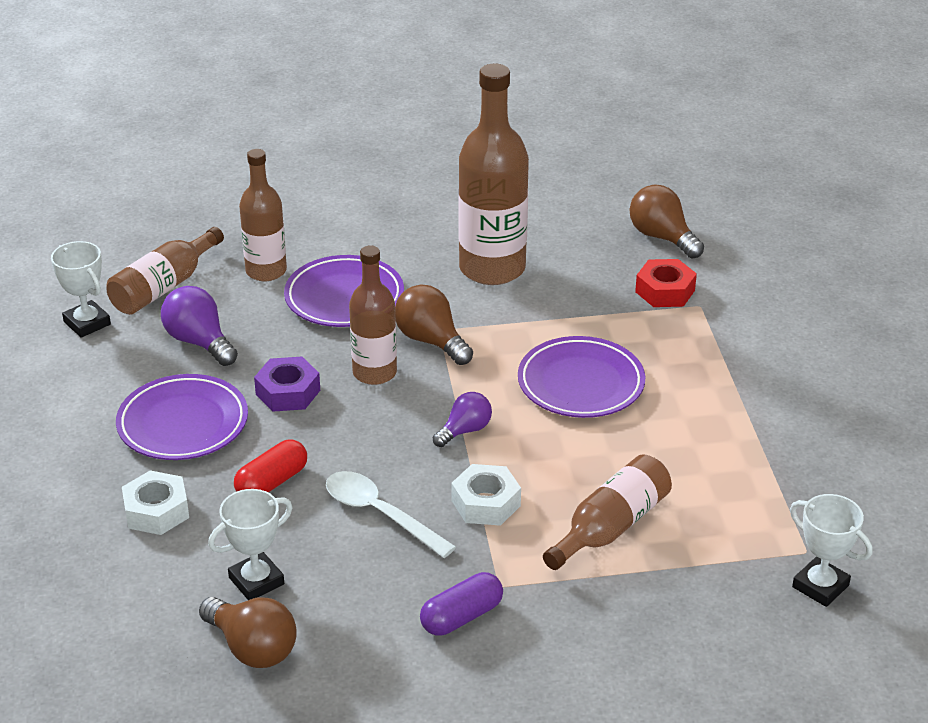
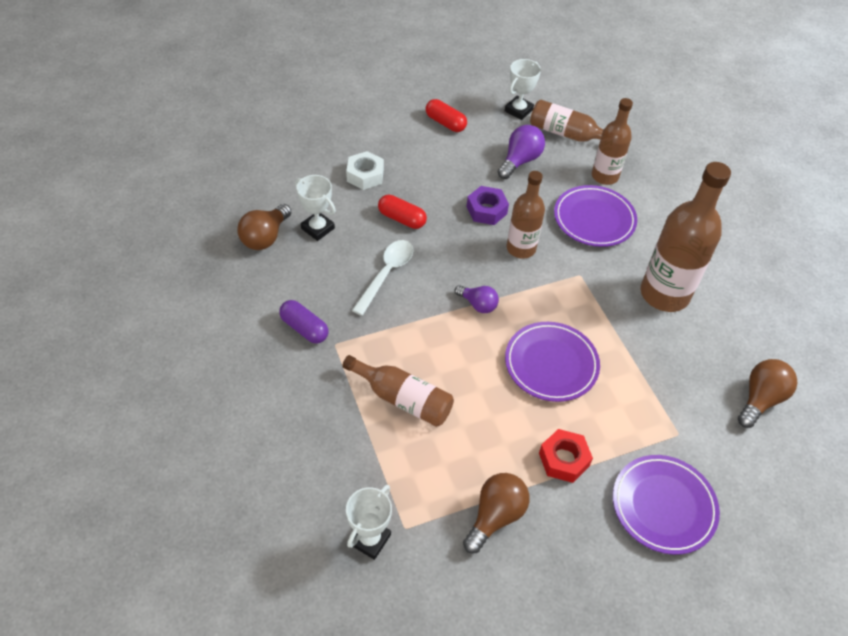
camera: 75 degrees right, 15 degrees up
purple plate [116,374,248,460] -> purple plate moved to [613,455,720,555]
brown light bulb [395,285,473,365] -> brown light bulb moved to [463,473,530,553]
white nut [451,464,521,526] -> none
red nut [635,259,697,307] -> red nut moved to [539,429,593,483]
none -> red capsule [425,99,467,132]

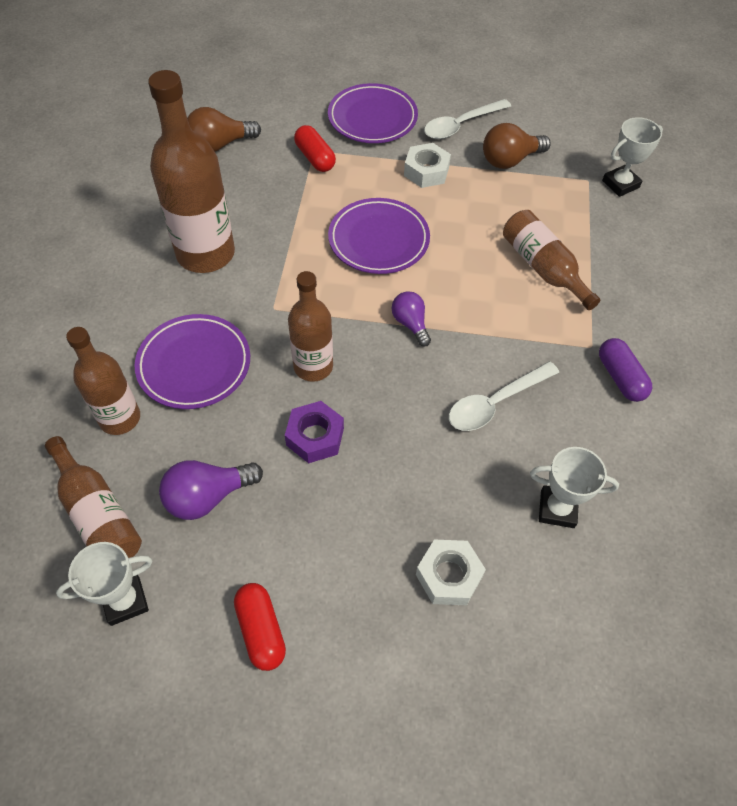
camera: 150 degrees left, 5 degrees up
brown light bulb [237,204,291,250] -> none
white trophy [295,175,336,241] -> white trophy turned 60 degrees counterclockwise [530,447,619,528]
red capsule [378,195,427,229] -> red capsule moved to [294,125,336,172]
red nut [539,429,593,483] -> white nut [404,143,451,188]
none -> white spoon [424,99,511,139]

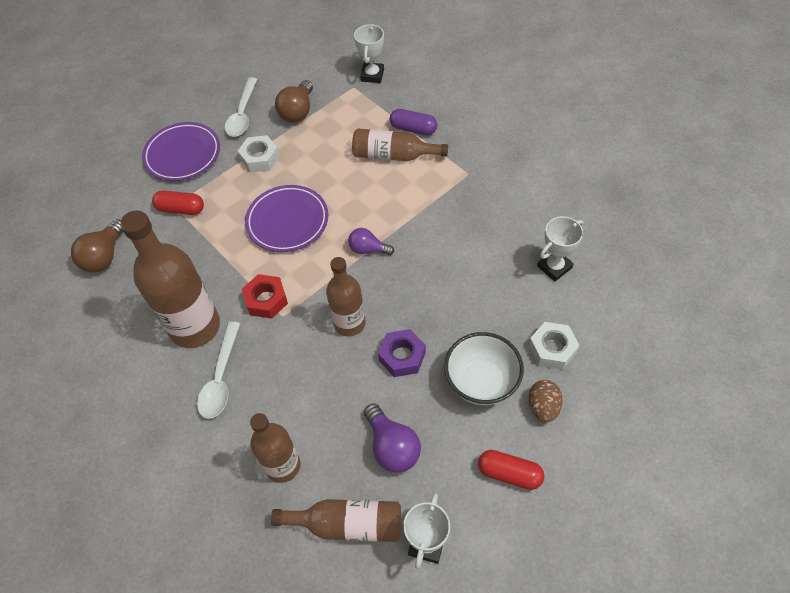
camera: 45 degrees left, 0 degrees up
purple plate [135,314,250,409] -> none
purple light bulb [159,460,263,520] -> purple light bulb turned 45 degrees counterclockwise [364,403,421,473]
white spoon [449,361,559,431] -> white spoon moved to [197,322,240,419]
purple capsule [599,338,652,402] -> purple capsule moved to [390,109,437,135]
none -> red nut [242,274,288,319]
none -> white bowl [444,332,524,405]
none -> brown egg [529,380,563,422]

